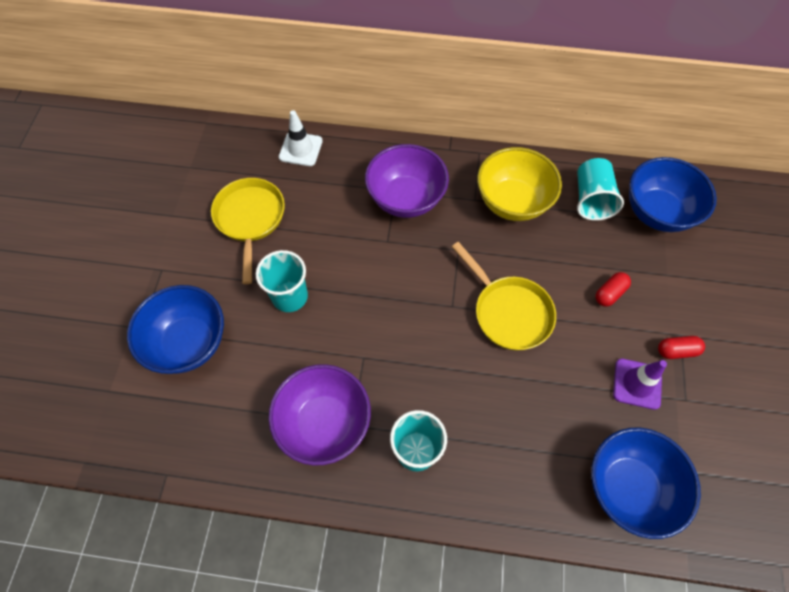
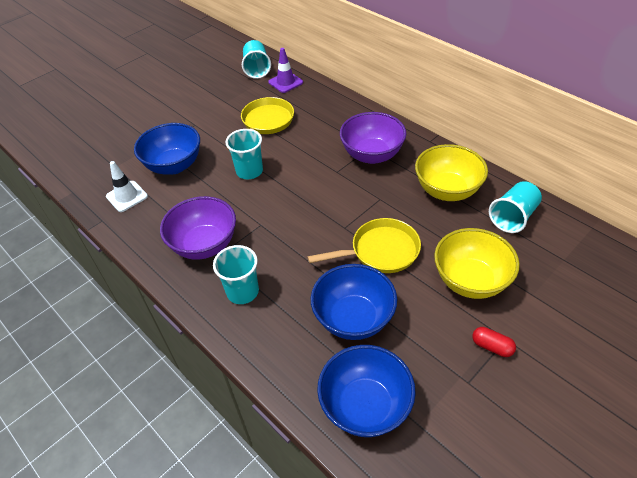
camera: 40 degrees right, 15 degrees down
white traffic cone [279,110,323,166] -> white traffic cone moved to [106,161,148,212]
yellow pan [452,242,556,350] -> yellow pan turned 105 degrees counterclockwise [308,218,421,273]
red capsule [595,272,631,307] -> yellow bowl [434,228,520,299]
purple traffic cone [613,359,667,410] -> purple traffic cone moved to [268,48,303,93]
blue bowl [629,157,717,232] -> blue bowl moved to [311,264,397,340]
none -> turquoise cup [242,40,271,79]

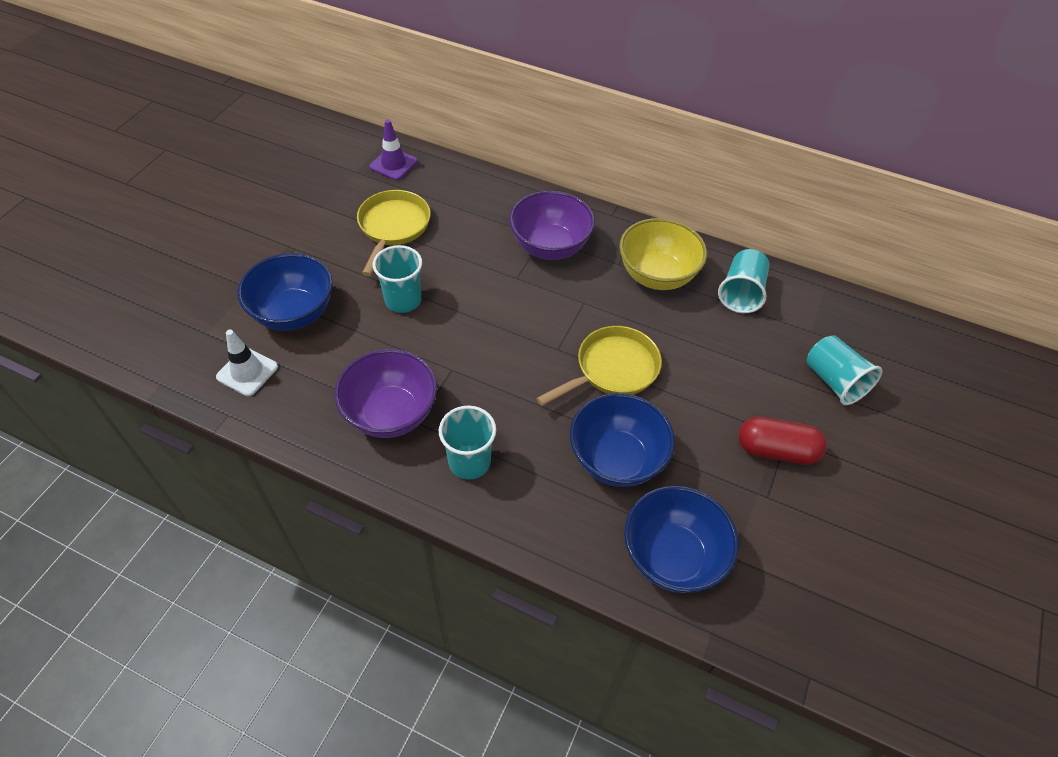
camera: 25 degrees left, 5 degrees up
turquoise cup [242,40,271,79] -> turquoise cup moved to [806,335,882,405]
yellow bowl [434,228,520,299] -> none
red capsule [472,327,516,357] -> red capsule [739,417,827,465], size x1.71

